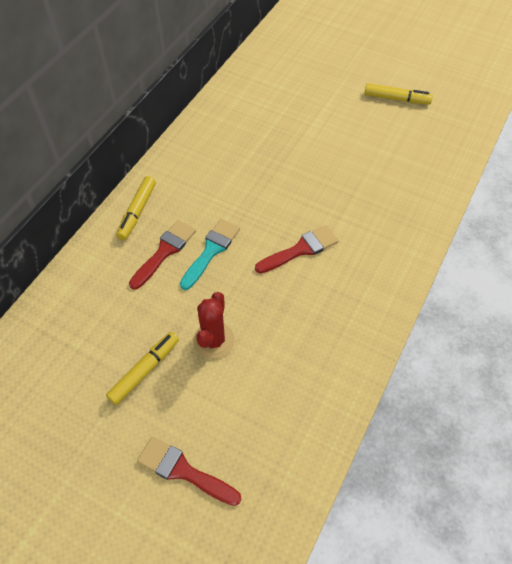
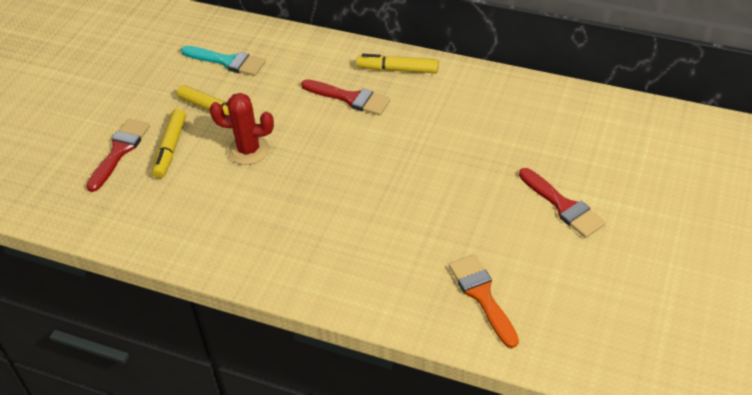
camera: 85 degrees right, 10 degrees down
turquoise brush [180,219,240,290] -> turquoise brush moved to [181,46,266,76]
red brush [255,225,338,273] -> red brush moved to [519,168,606,238]
yellow marker [364,83,433,104] -> yellow marker moved to [152,109,186,178]
none -> orange brush [449,255,519,348]

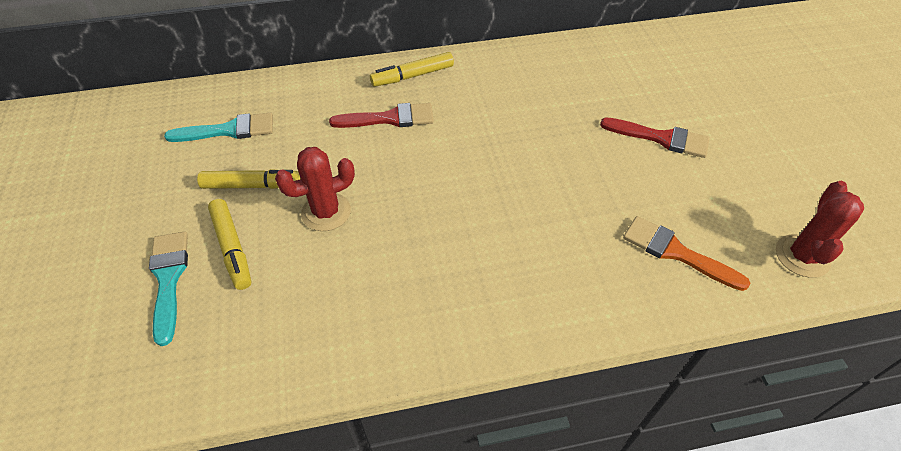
camera: 35 degrees left, 5 degrees up
red brush [86,119,150,192] -> turquoise brush [149,231,188,346]
none -> red cactus [776,181,864,278]

